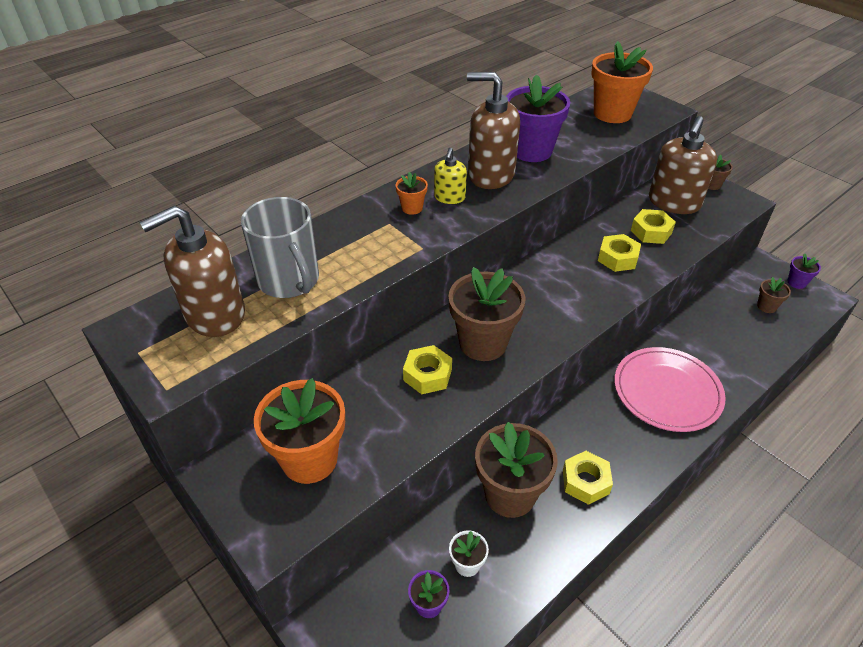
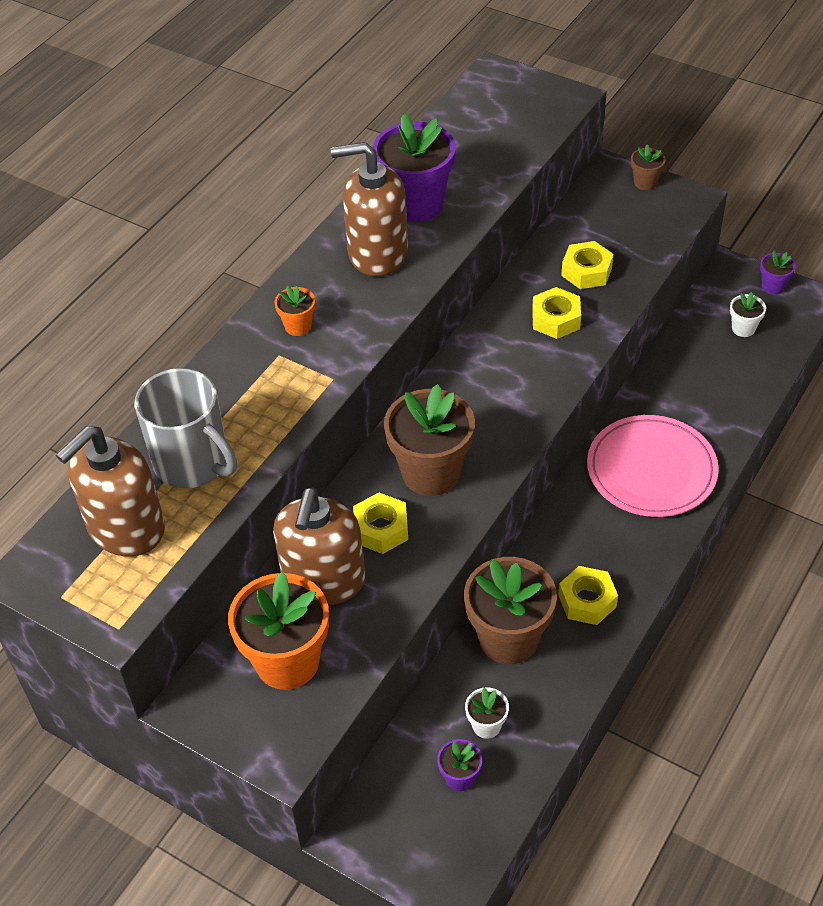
camera: 15 degrees left, 5 degrees up
yellow soap dispenser [434,148,467,204] -> none
orange flower pot [591,41,653,123] -> none
brown soap dispenser [649,116,717,214] -> brown soap dispenser moved to [273,488,365,605]
brown flower pot [757,277,791,313] -> white flower pot [730,292,766,337]

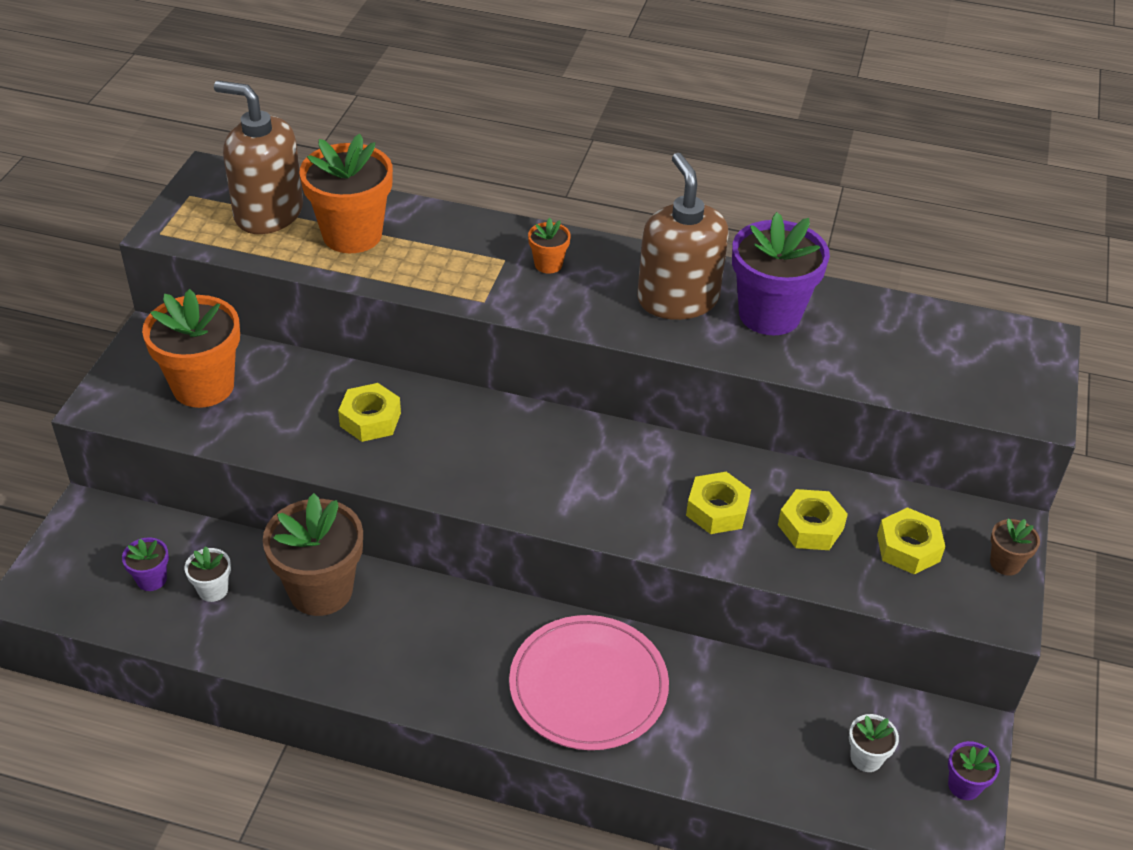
camera: 70 degrees right, 5 degrees down
grey mug [134,368,237,488] -> orange flower pot [300,134,393,253]
brown soap dispenser [273,488,365,605] -> none
brown flower pot [384,384,475,496] -> none
yellow nut [558,566,618,625] -> yellow nut moved to [877,507,946,574]

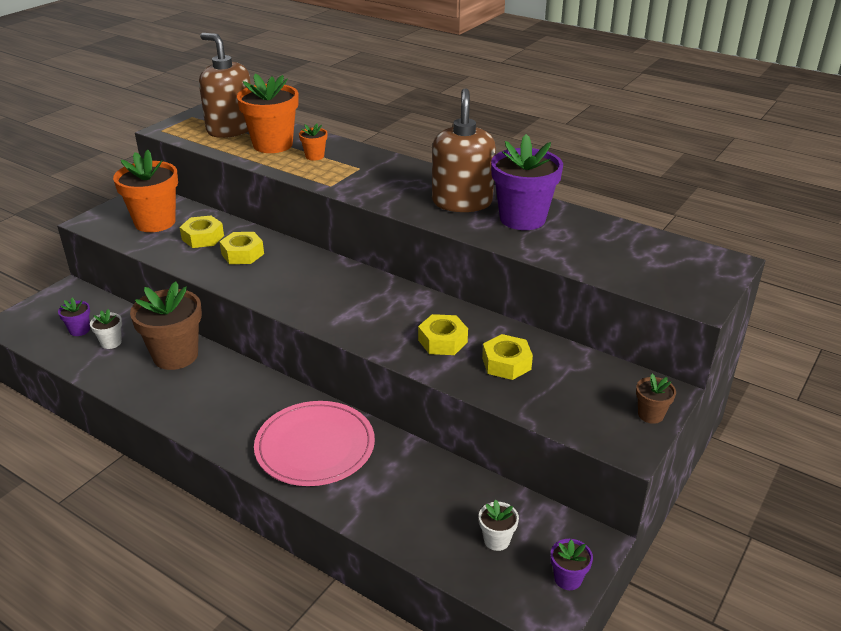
camera: 20 degrees right, 10 degrees down
orange flower pot [528,218,571,274] -> orange flower pot moved to [299,123,327,161]
yellow nut [877,507,946,574] -> yellow nut moved to [180,215,224,248]

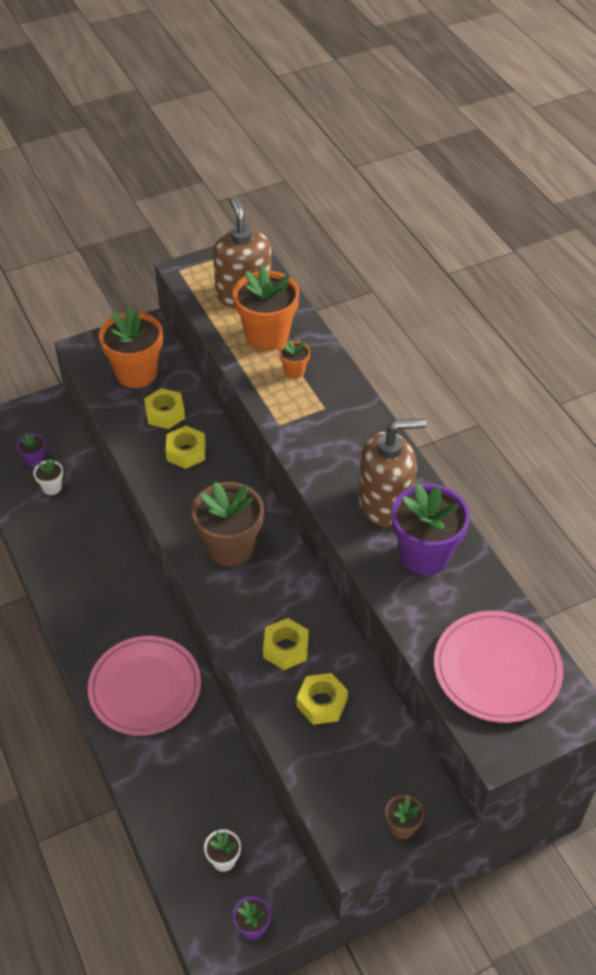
camera: 30 degrees right, 15 degrees up
brown flower pot [130,282,202,370] -> brown flower pot moved to [192,482,264,567]
brown soap dispenser [432,88,496,212] -> brown soap dispenser turned 45 degrees clockwise [358,419,426,528]
none -> pink plate [434,611,563,723]

